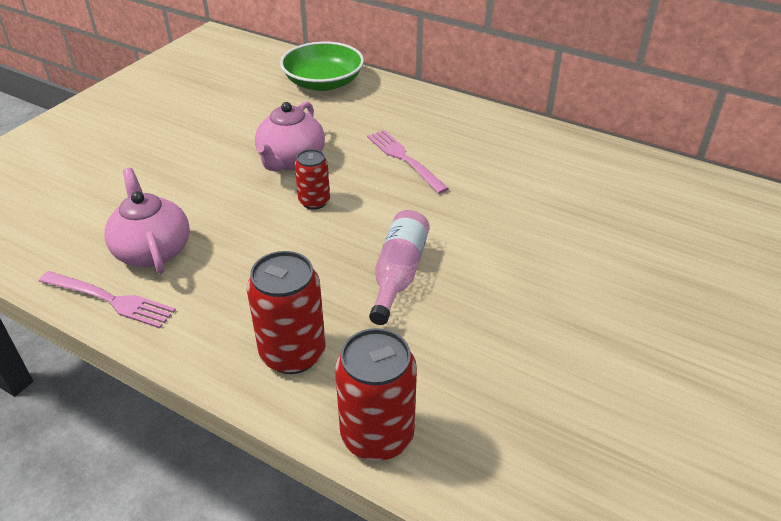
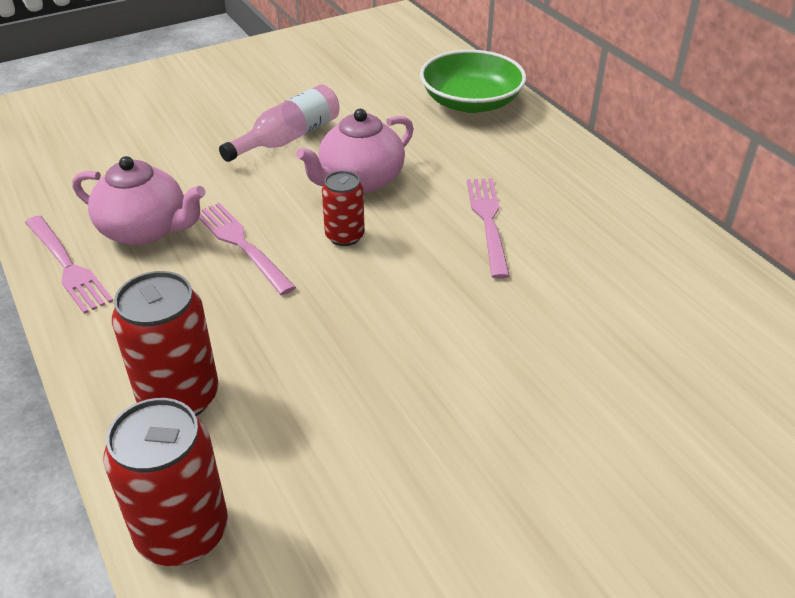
camera: 30 degrees right, 0 degrees up
pink teapot [104,168,190,274] -> pink teapot turned 105 degrees clockwise [73,156,205,245]
pink bottle [369,210,430,325] -> pink bottle moved to [219,84,339,162]
none -> pink fork [199,203,296,295]

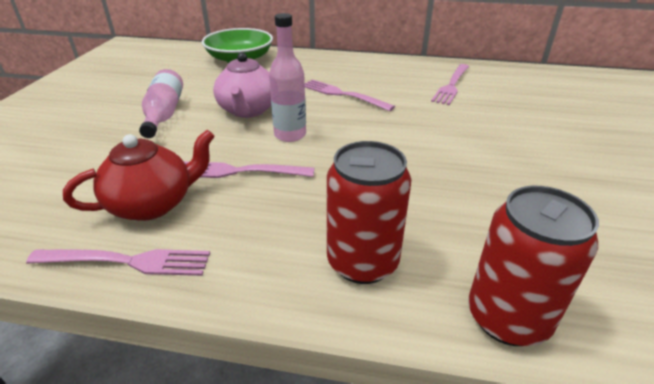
camera: 50 degrees left, 5 degrees down
pink teapot [73,156,205,245] -> red teapot [63,130,215,221]
red can [322,171,365,246] -> pink bottle [269,13,306,142]
none -> pink fork [431,64,469,105]

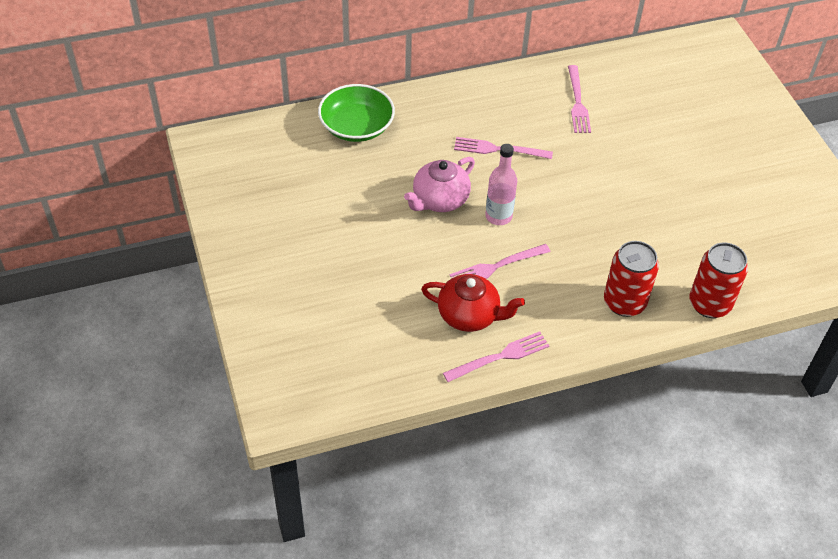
camera: 30 degrees left, 15 degrees up
red teapot [63,130,215,221] -> red teapot turned 75 degrees clockwise [421,274,525,332]
pink bottle [139,69,183,138] -> none
pink teapot [213,52,271,118] -> pink teapot turned 75 degrees clockwise [404,157,475,212]

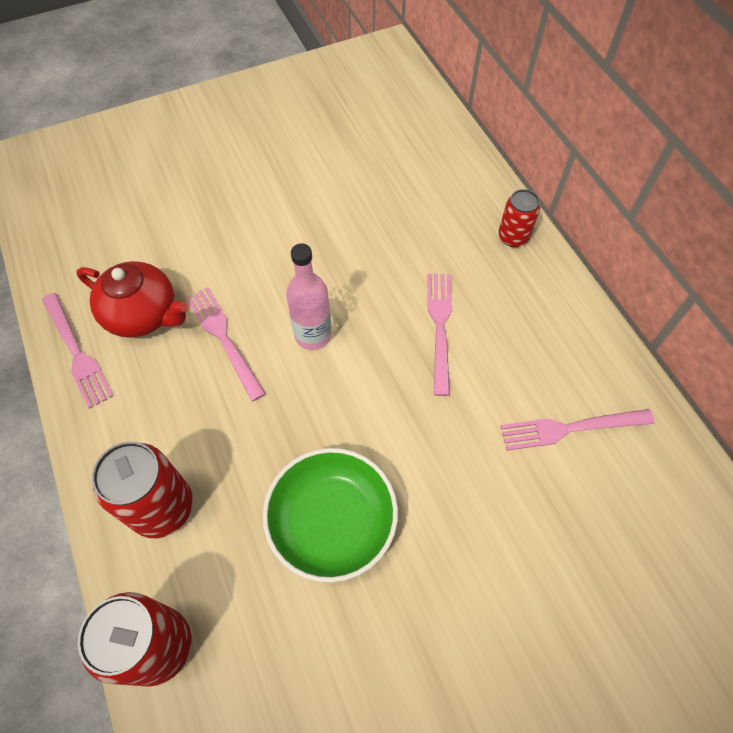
camera: 85 degrees right, 10 degrees up
green bowl [318,84,395,142] -> green bowl moved to [263,448,398,583]
pink teapot [404,157,475,212] -> none
red teapot [421,274,525,332] -> red teapot turned 75 degrees counterclockwise [76,261,188,338]
none -> red can [498,189,540,247]

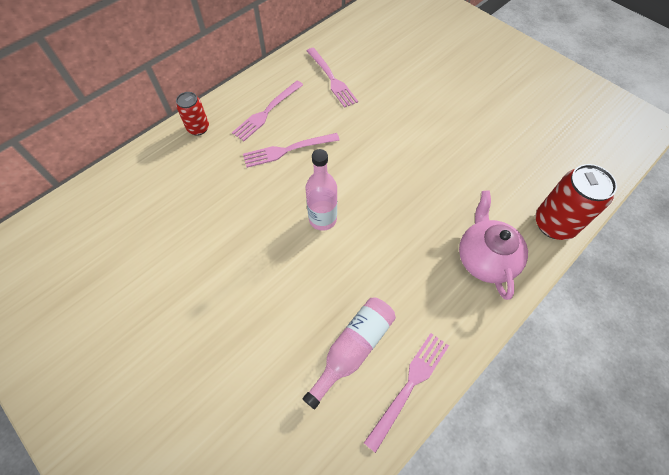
camera: 110 degrees left, 0 degrees up
red teapot [76,261,188,338] -> pink bottle [303,298,396,410]
red can [92,442,193,538] -> pink teapot [459,190,528,300]
pink fork [186,287,266,401] -> pink fork moved to [232,81,303,141]
green bowl [263,448,398,583] -> none

